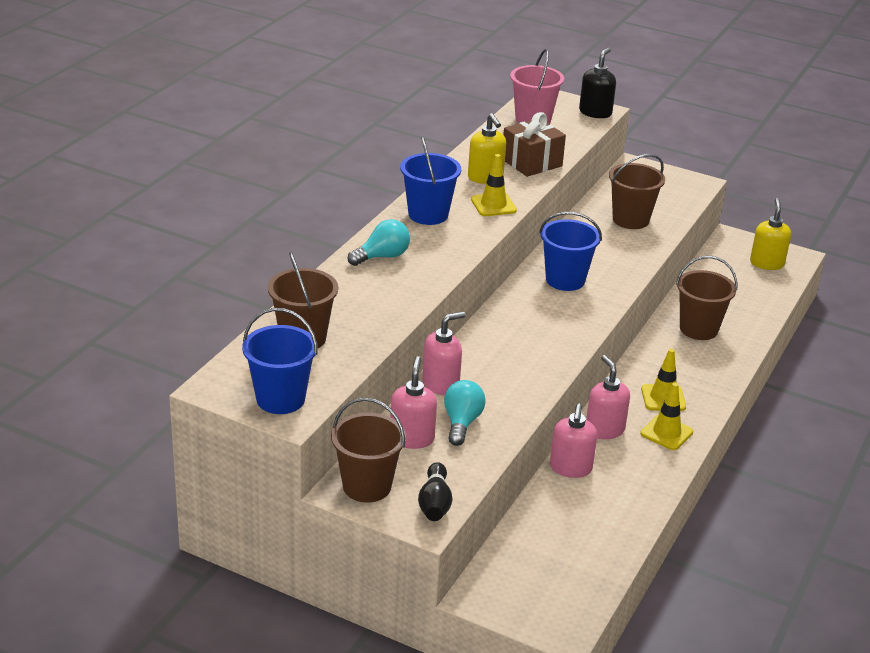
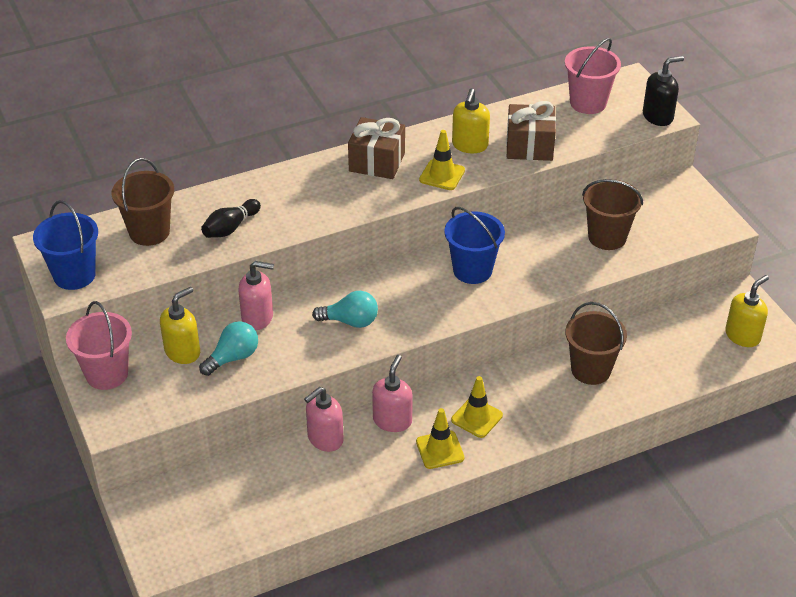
camera: 40 degrees right, 10 degrees up
brown bucket [331,397,406,503] -> pink bucket [66,301,132,390]
turquoise light bulb [347,219,410,266] -> turquoise light bulb moved to [312,291,378,328]
pink soap dispenser [390,356,437,449] -> yellow soap dispenser [160,287,200,364]
blue bucket [400,136,461,225] -> brown gift [348,117,405,179]
black bowling pin [418,462,452,521] -> black bowling pin moved to [201,199,261,238]

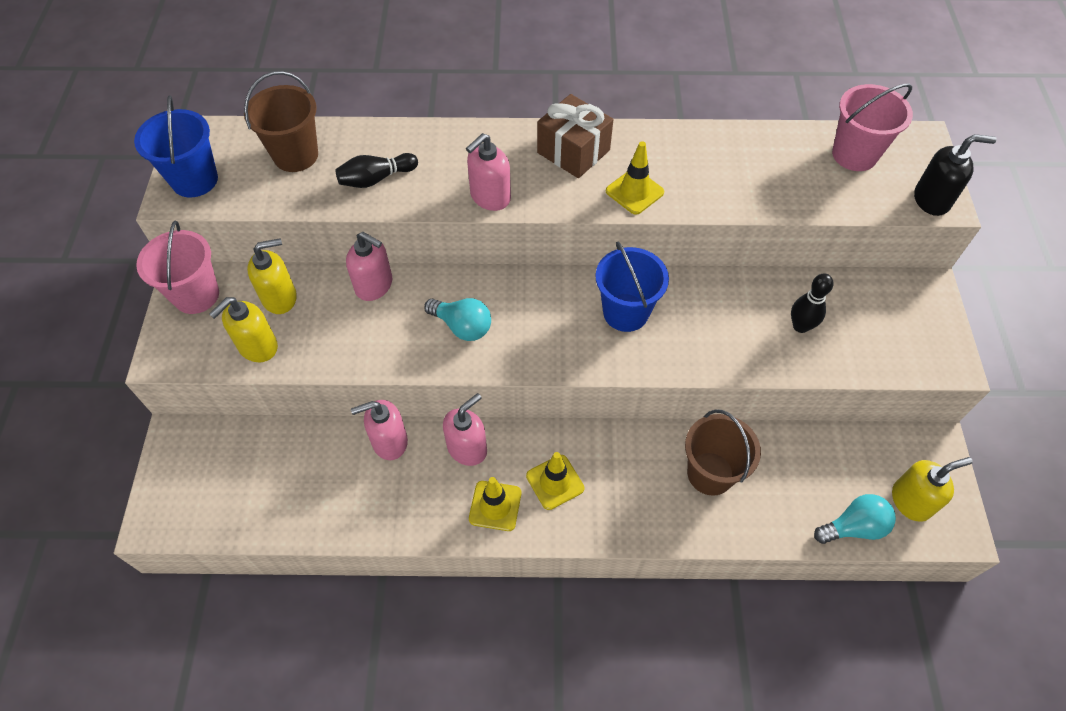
camera: 25 degrees right, 15 degrees up
turquoise light bulb [199,321,258,376] -> turquoise light bulb moved to [814,494,896,544]
yellow soap dispenser [452,89,490,153] -> yellow soap dispenser moved to [209,297,278,362]
brown gift [506,101,556,161] -> none
brown bucket [582,179,643,250] -> black bowling pin [791,274,834,333]
none -> pink soap dispenser [466,133,511,211]

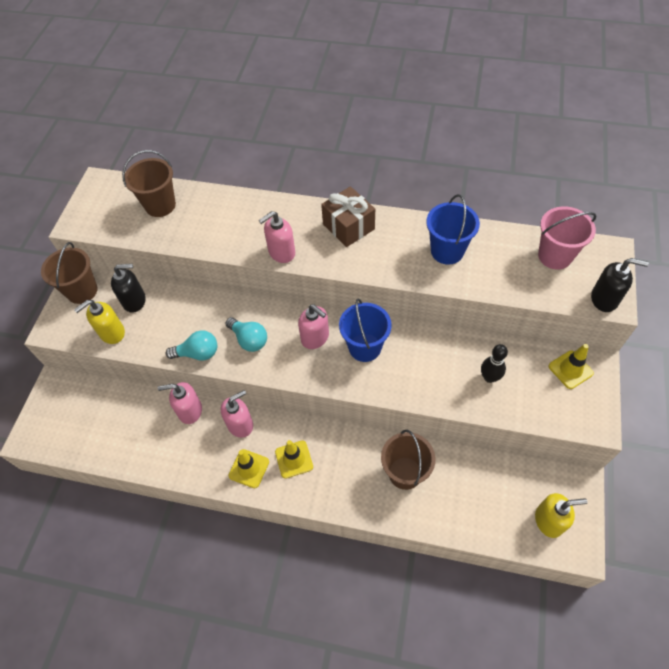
camera: 15 degrees right, 0 degrees up
blue bucket [134,95,218,198] -> blue bucket moved to [426,194,480,265]
pink bucket [136,221,219,314] -> brown bucket [41,242,98,304]
yellow soap dispenser [247,238,297,314] -> black soap dispenser [111,264,146,313]
black bowling pin [335,153,418,188] -> none
pink soap dispenser [346,232,392,301] -> pink soap dispenser moved to [298,304,329,349]
yellow traffic cone [606,141,664,215] -> yellow traffic cone moved to [549,344,594,389]
turquoise light bulb [814,494,896,544] -> turquoise light bulb moved to [166,330,217,361]

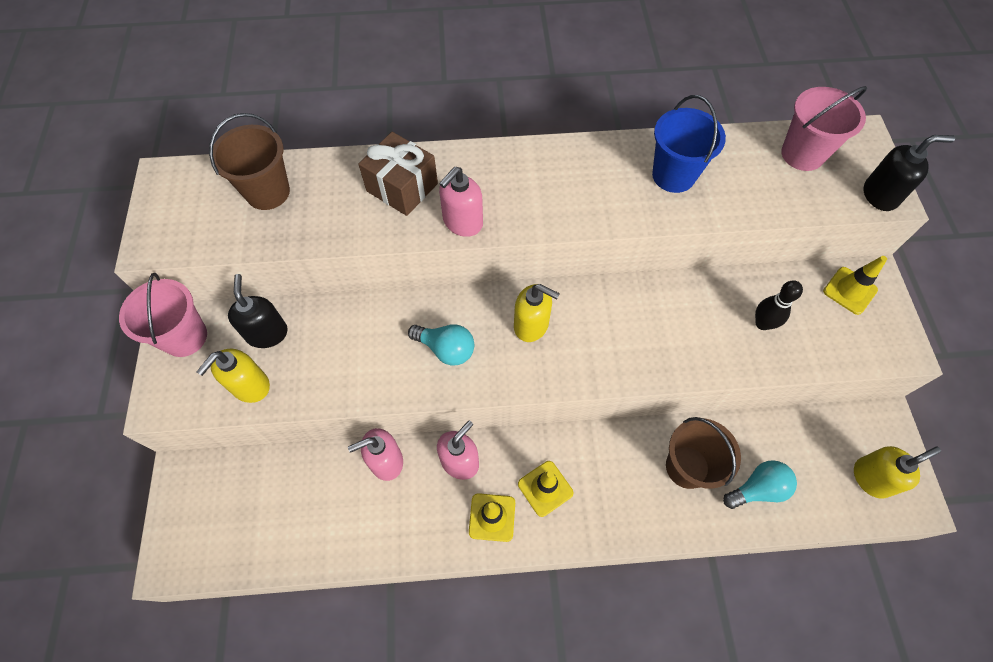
camera: 20 degrees left, 5 degrees up
brown bucket [41,242,98,304] -> pink bucket [119,273,207,357]
black soap dispenser [111,264,146,313] -> black soap dispenser turned 75 degrees counterclockwise [228,274,288,348]
turquoise light bulb [166,330,217,361] -> turquoise light bulb moved to [723,460,797,509]
pink soap dispenser [298,304,329,349] -> yellow soap dispenser [514,284,560,342]
brown gift [321,186,375,247] -> brown gift moved to [358,132,438,216]
blue bucket [339,298,392,362] -> none

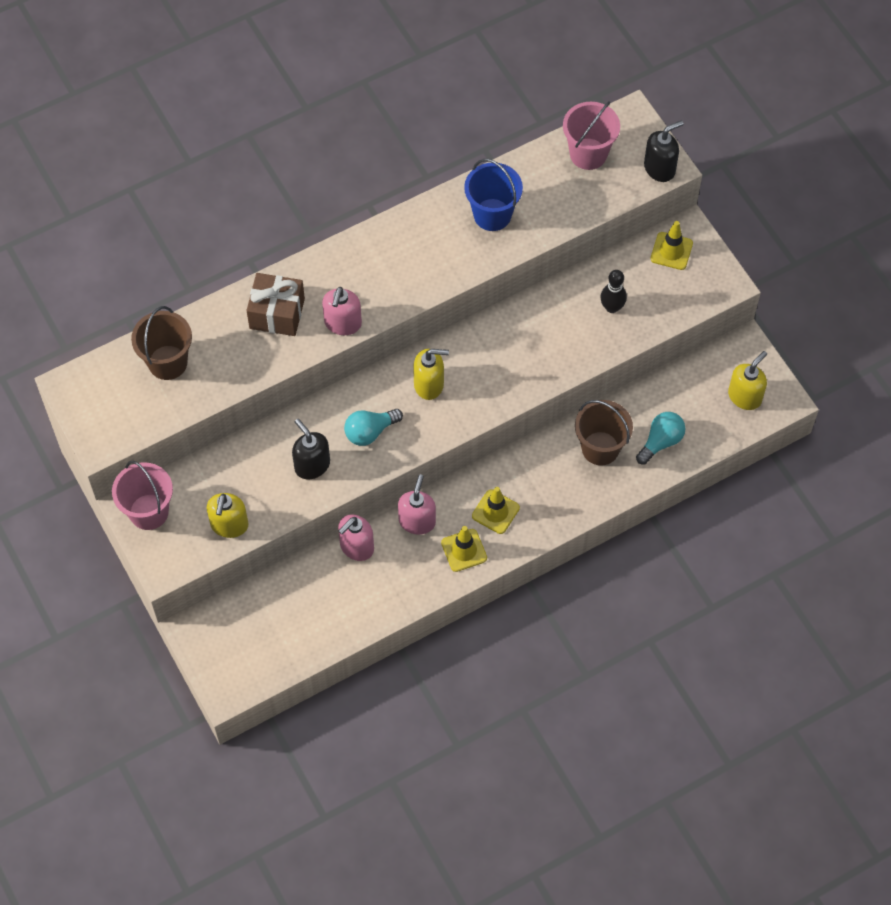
camera: 25 degrees left, 0 degrees up
black soap dispenser [228,274,288,348] -> black soap dispenser moved to [292,419,330,480]
turquoise light bulb [408,324,474,366] -> turquoise light bulb turned 150 degrees clockwise [344,409,403,446]

